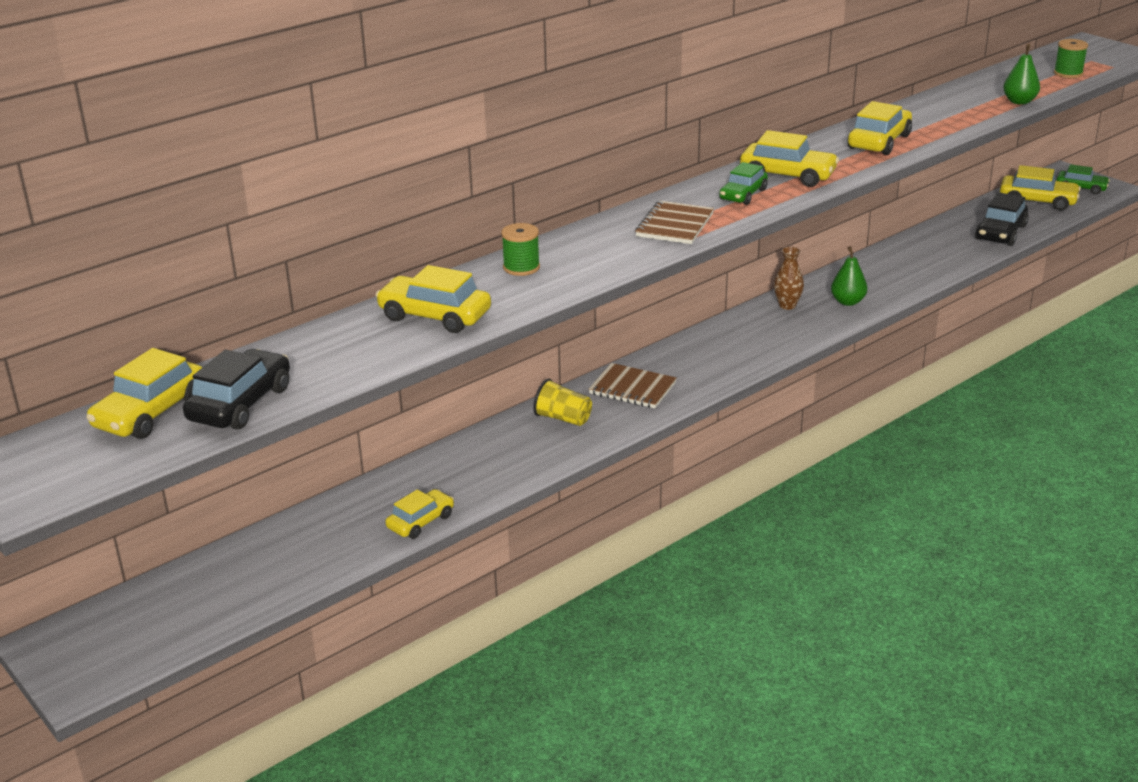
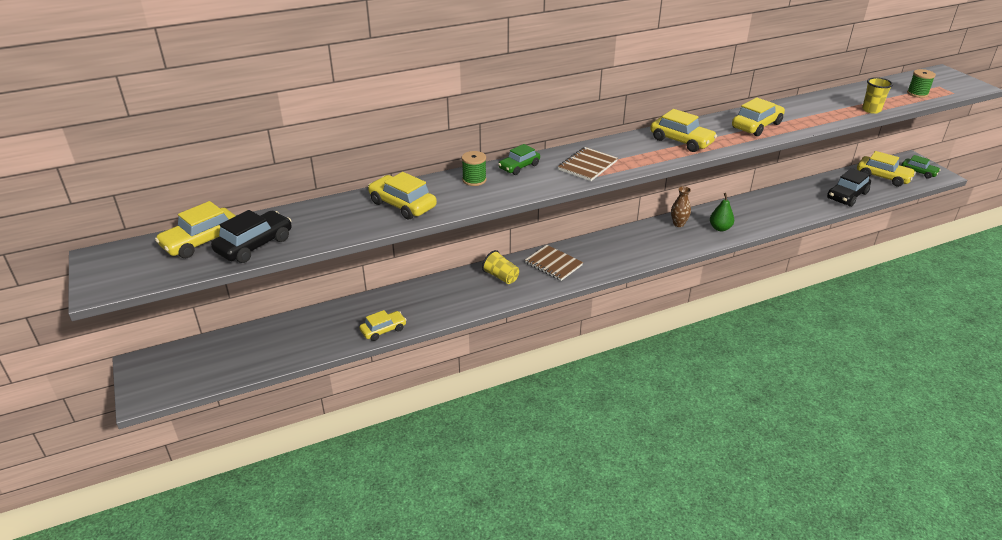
camera: 15 degrees right, 5 degrees up
green car [719,162,768,205] -> green car moved to [498,144,540,175]
green pear [1003,44,1040,105] -> yellow cup [862,77,893,114]

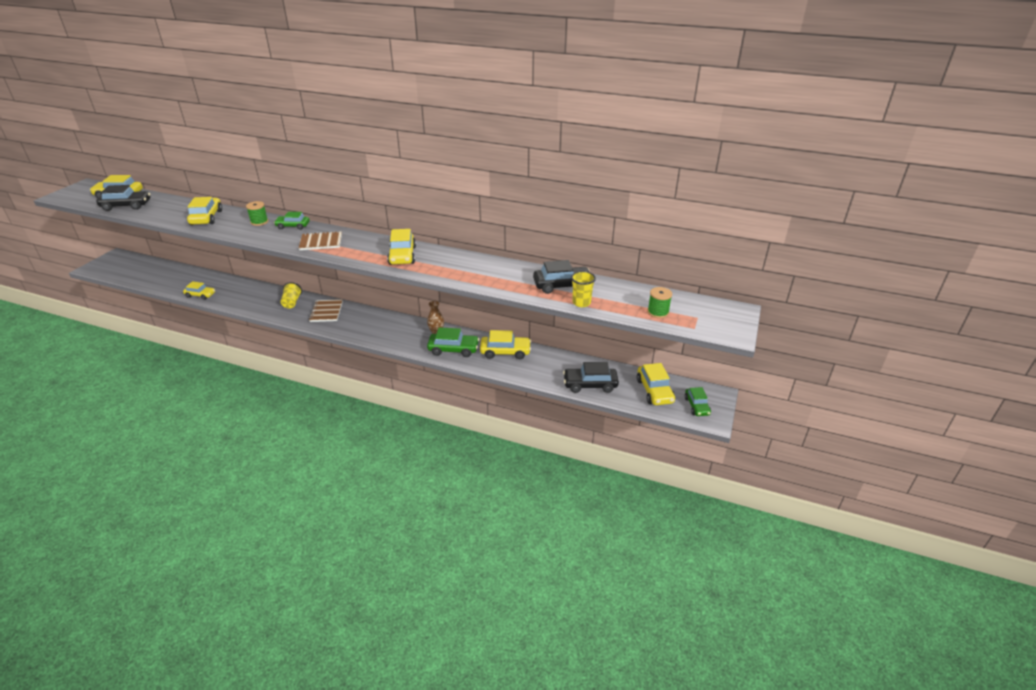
camera: 45 degrees right, 0 degrees up
green pear [710,193,734,231] -> green car [427,327,479,357]
yellow car [732,97,785,136] -> yellow car moved to [480,330,531,359]
none -> black car [533,260,590,294]

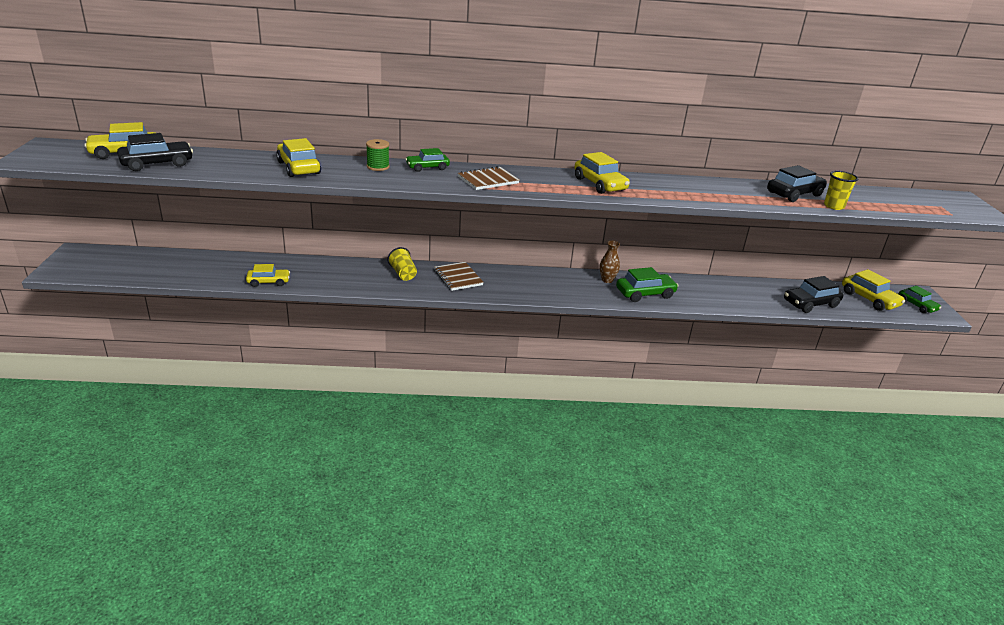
camera: 25 degrees left, 5 degrees down
yellow car [480,330,531,359] -> none
green spool [647,287,672,318] -> none

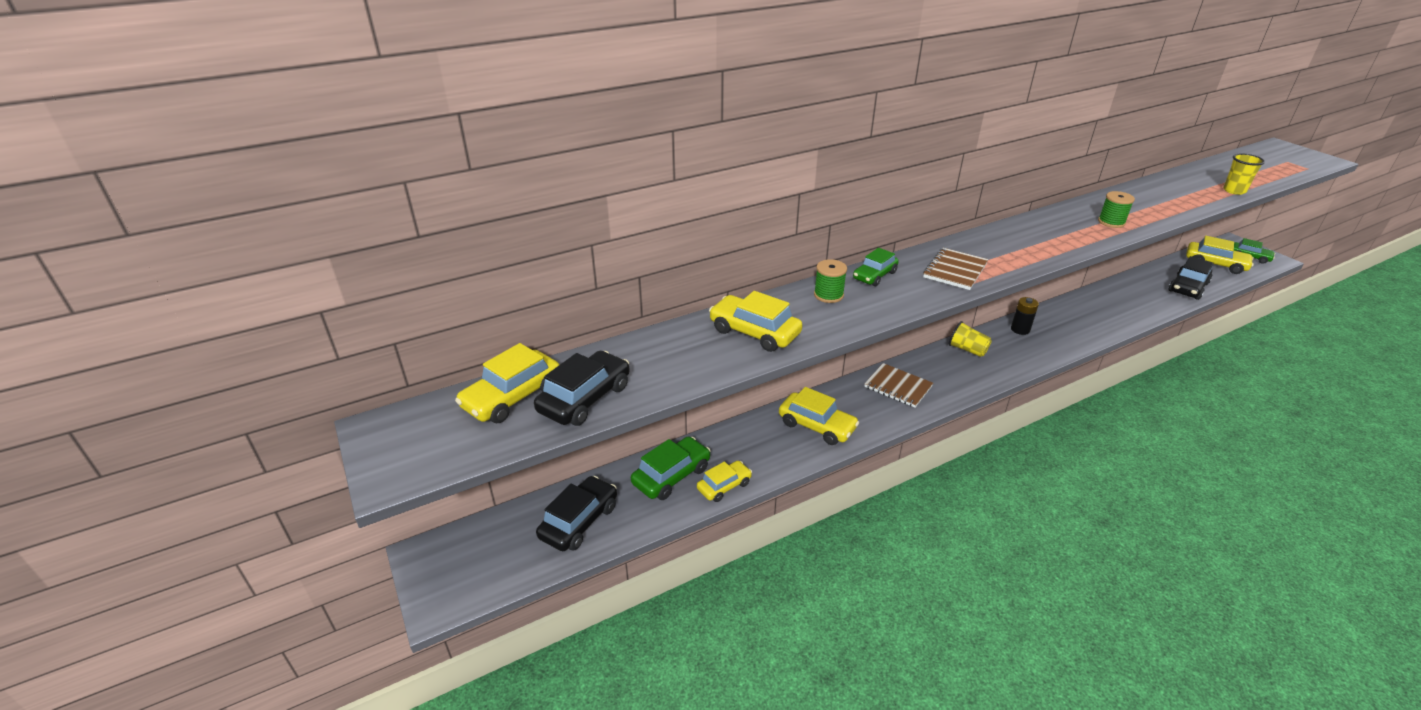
camera: 25 degrees left, 5 degrees up
yellow cup [388,247,417,281] -> yellow cup moved to [949,321,992,357]
yellow car [575,152,630,194] -> yellow car moved to [779,387,859,445]
brown vase [600,241,620,283] -> black battery [1011,297,1039,335]
green car [616,267,678,302] -> green car moved to [631,436,711,500]
black car [767,165,827,202] -> black car moved to [536,476,617,551]
none -> green spool [1098,191,1135,228]

